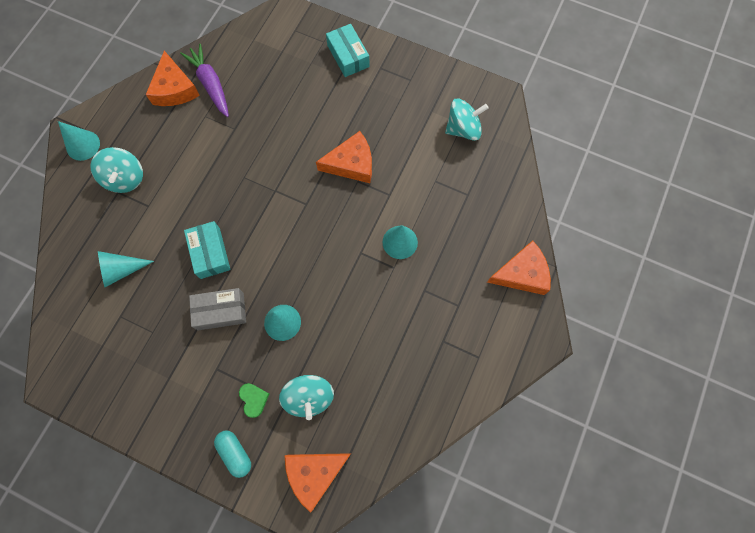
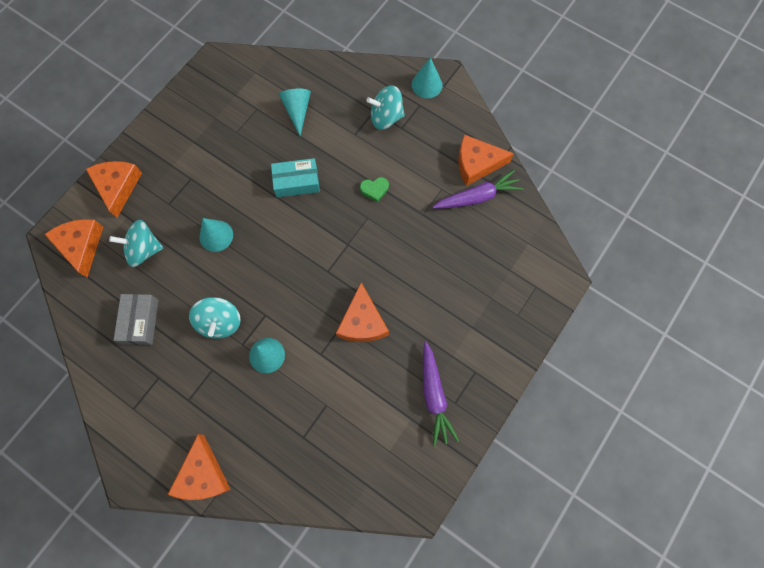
camera: 100 degrees right, 0 degrees up
grey box [189,288,246,330] -> grey box moved to [114,294,159,345]
turquoise capsule [214,430,251,478] -> orange cheese [86,161,142,218]
green heart [239,383,269,418] -> green heart moved to [360,177,389,202]
turquoise box [326,24,370,77] -> none
turquoise spinning top [445,99,489,141] -> turquoise spinning top moved to [189,297,241,339]
none -> purple carrot [423,342,459,447]

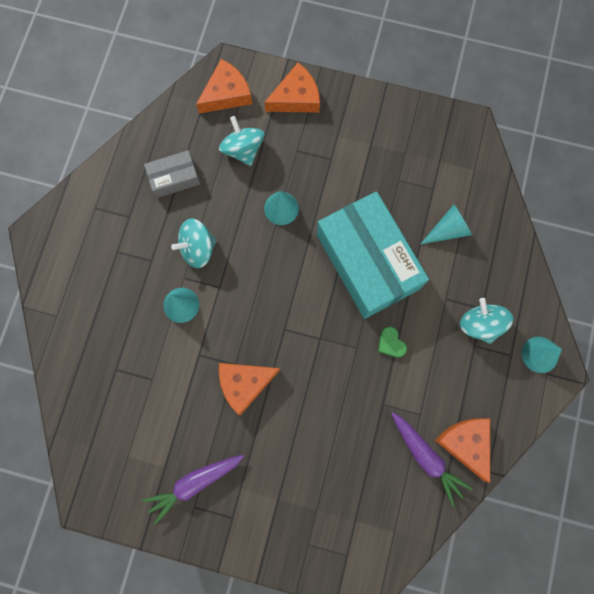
camera: 70 degrees right, 5 degrees up
orange cheese [168,434,231,500] -> none
turquoise box [271,158,320,197] -> turquoise box [317,191,429,319], size x2.11

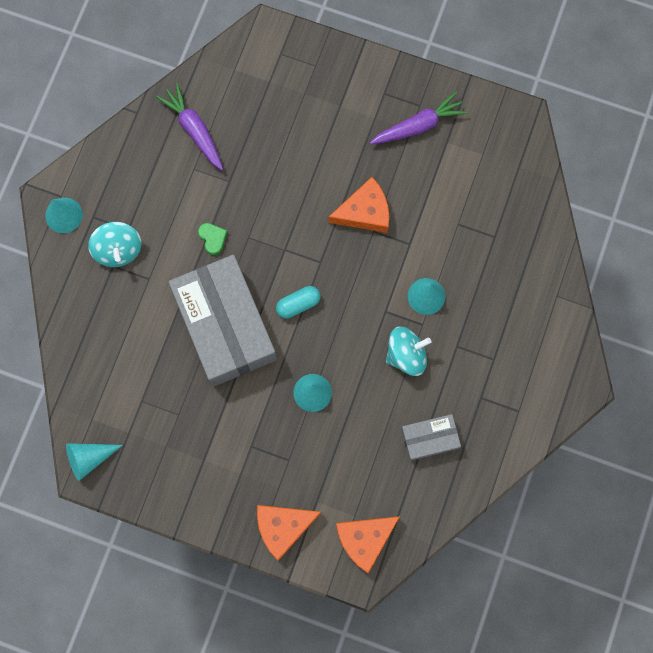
camera: 175 degrees left, 0 degrees up
turquoise spinning top [219,116,264,166] -> none
turquoise box [317,191,429,319] -> grey box [169,254,277,386]
turquoise cone [421,205,472,244] -> turquoise cone moved to [66,443,123,481]
orange cheese [435,418,490,483] -> none
none -> turquoise capsule [276,286,320,319]

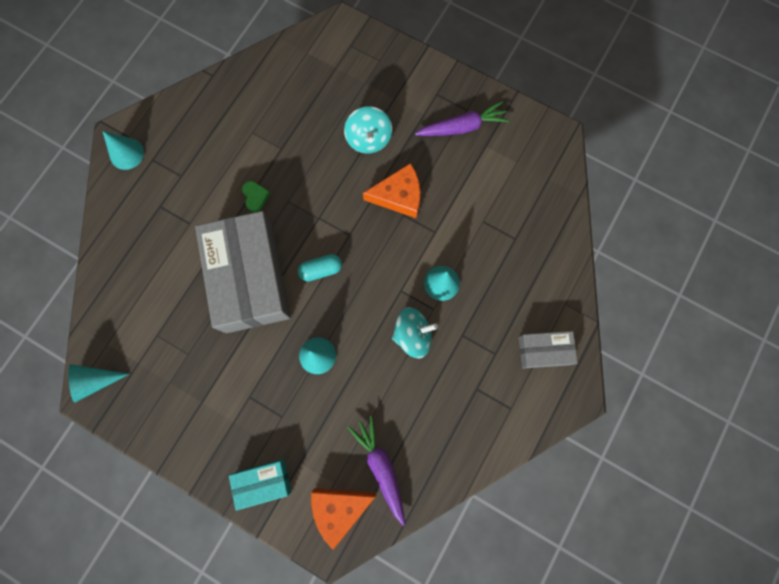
camera: 10 degrees right, 0 degrees up
turquoise spinning top [88,222,141,267] -> turquoise spinning top moved to [344,106,392,154]
purple carrot [156,83,223,170] -> purple carrot moved to [348,416,405,526]
orange cheese [257,505,321,561] -> turquoise box [229,459,292,511]
grey box [401,414,461,461] -> grey box moved to [519,331,578,368]

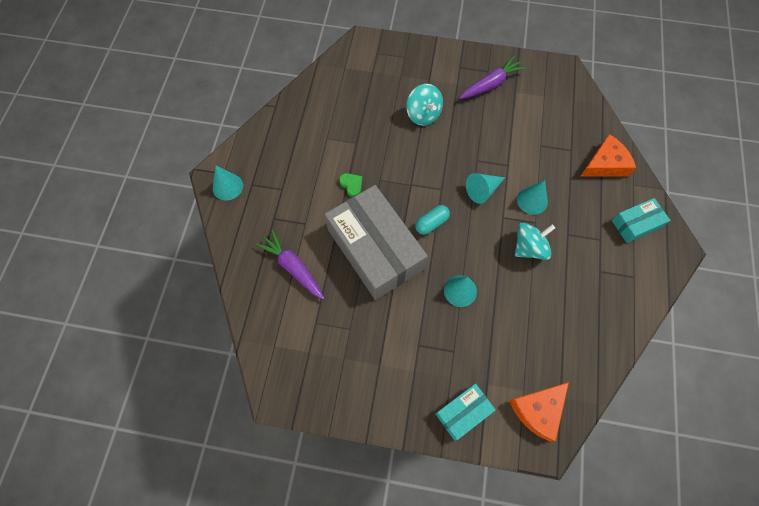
camera: 20 degrees left, 10 degrees down
turquoise cone [68,364,129,403] -> turquoise cone moved to [466,173,506,204]
purple carrot [348,416,405,526] -> purple carrot moved to [255,230,324,299]
orange cheese [363,163,421,218] -> orange cheese moved to [580,134,636,177]
grey box [519,331,578,368] -> turquoise box [612,198,671,243]

